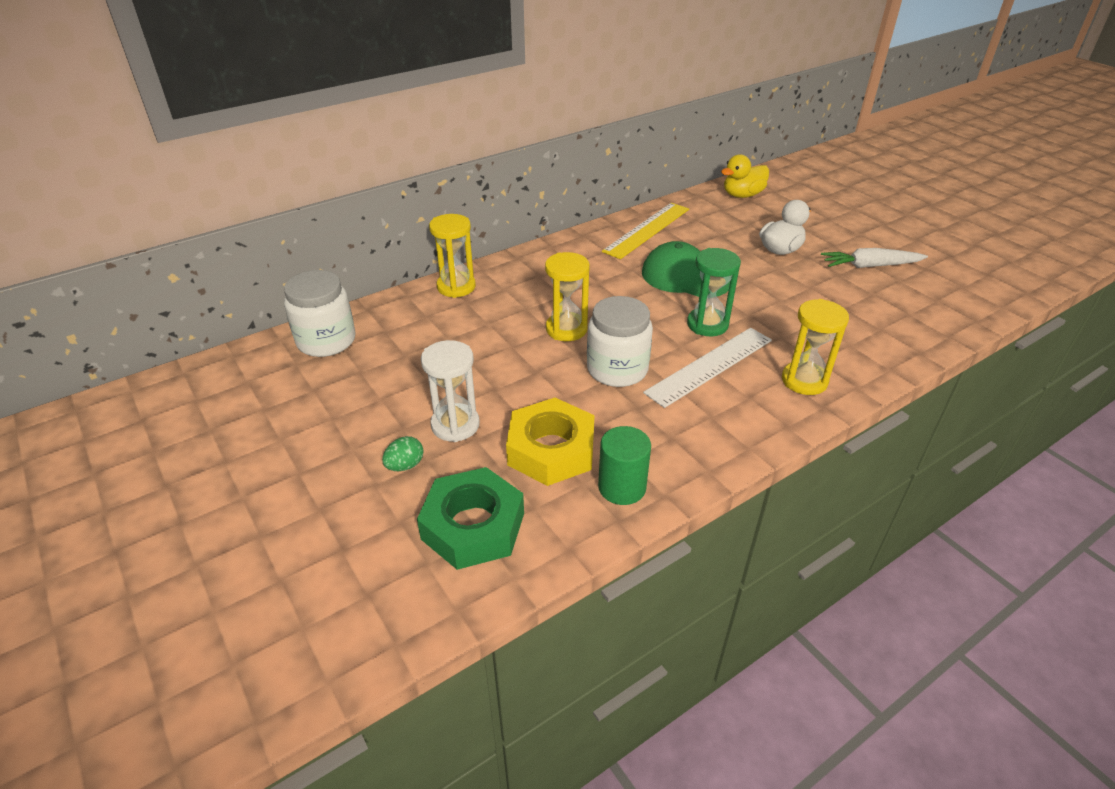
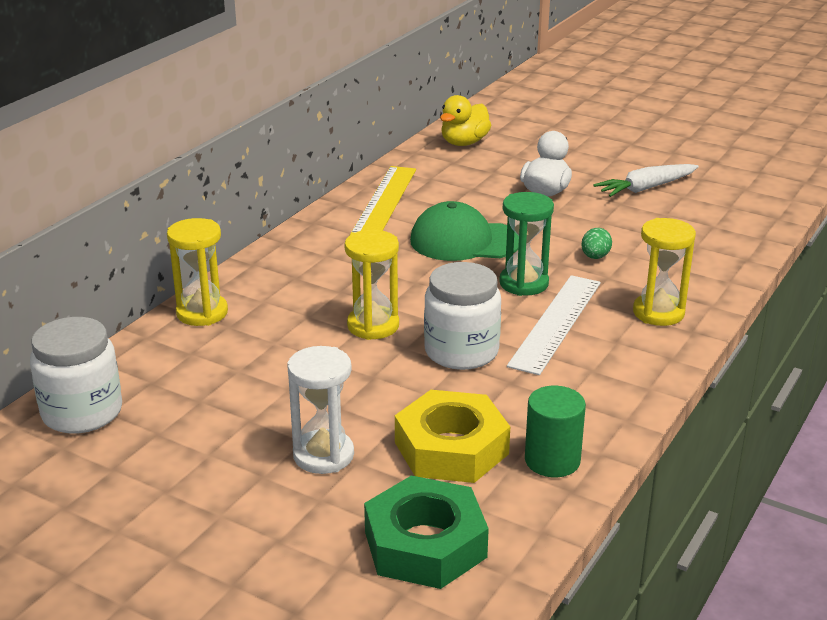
camera: 25 degrees left, 10 degrees down
green egg [382,436,424,471] -> green egg moved to [581,228,612,259]

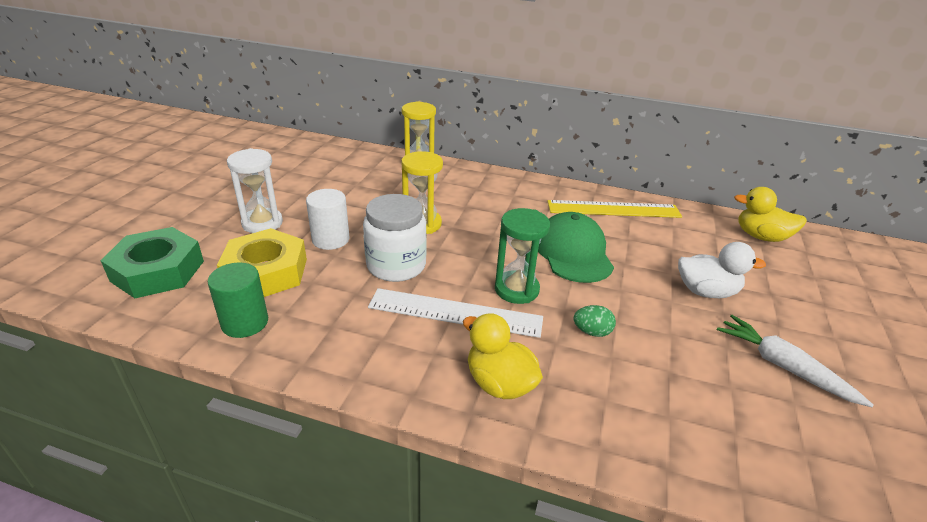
camera: 75 degrees right, 5 degrees up
white jar [30,317,122,434] -> none
yellow hourglass [633,218,696,326] -> yellow duck [463,313,543,399]
none -> white cylinder [306,189,349,250]

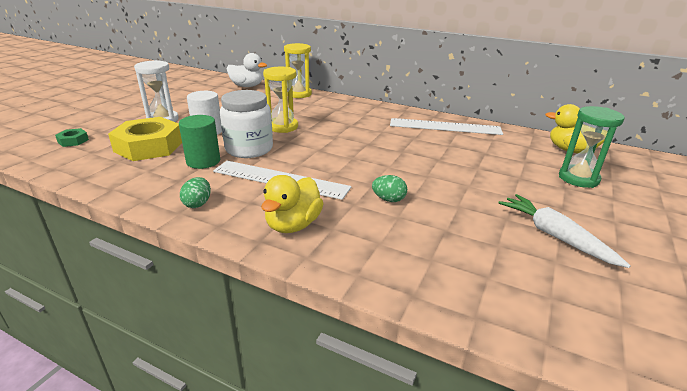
camera: 10 degrees right, 5 degrees down
green nut [101,227,204,298] -> green nut [55,128,89,147], size x0.43
green cylinder [208,263,268,338] -> green cylinder moved to [179,115,220,169]
yellow duck [463,313,543,399] -> yellow duck turned 120 degrees counterclockwise [261,175,324,233]
green hourglass [495,208,550,304] -> green hourglass moved to [559,106,625,188]
green cap [538,212,614,283] -> none
yellow ruler [547,200,682,218] -> white ruler [390,118,503,135]
white duck [678,242,766,298] -> white duck moved to [227,53,267,87]
none -> green egg [180,177,211,208]

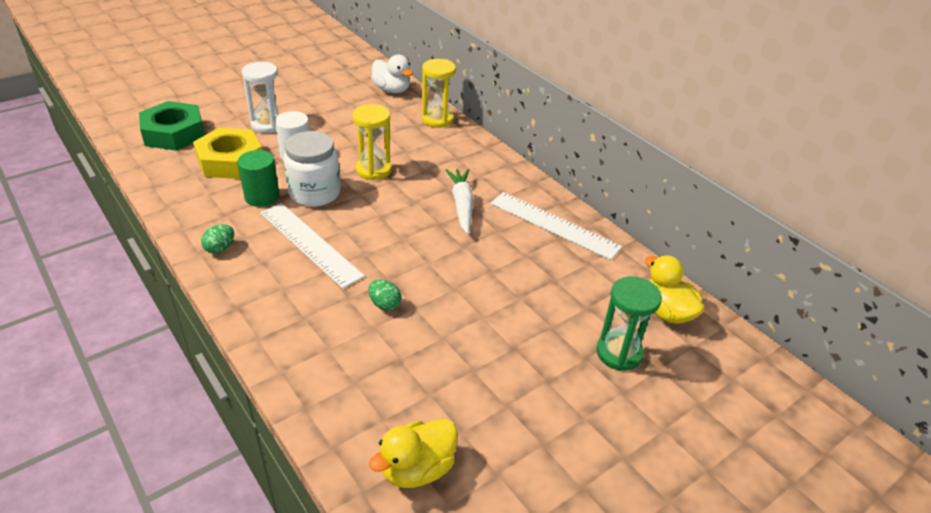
camera: 25 degrees right, 10 degrees up
green nut [55,128,89,147] -> green nut [139,101,204,150], size x2.30
yellow duck [261,175,324,233] -> yellow duck moved to [369,419,458,488]
white carrot [498,194,630,268] -> white carrot moved to [446,169,474,234]

